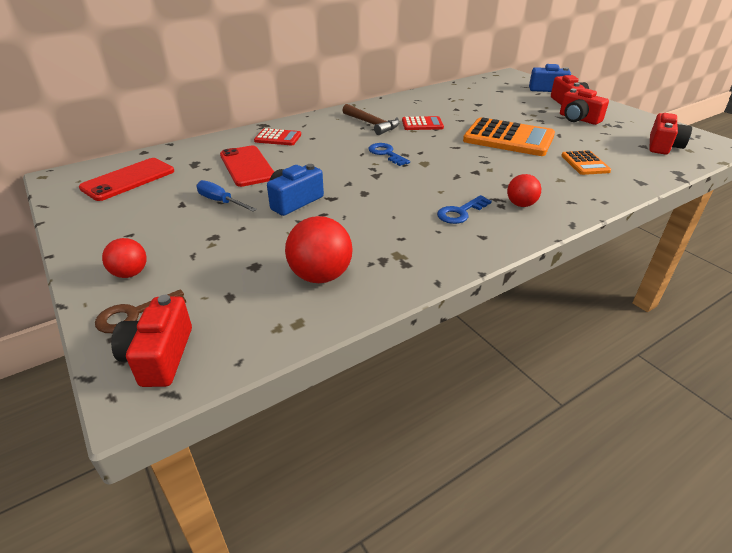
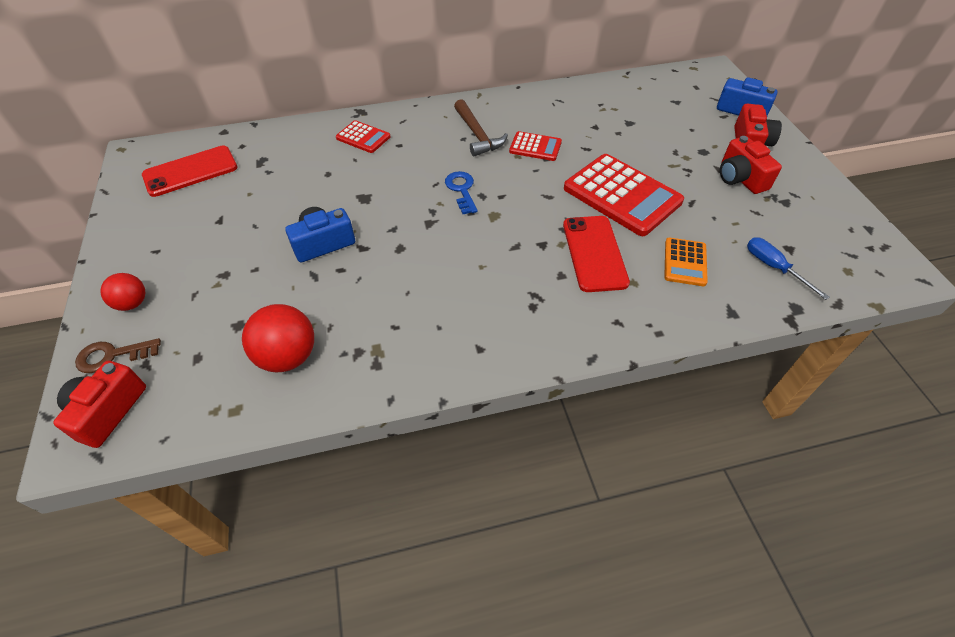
camera: 20 degrees right, 15 degrees up
blue screwdriver [196,180,257,212] -> blue screwdriver moved to [747,237,830,300]
red phone [220,145,274,187] -> red phone moved to [563,216,630,292]
blue key [437,195,492,224] -> none
orange calculator [463,117,555,156] -> red calculator [564,154,684,236]
red ball [507,174,541,207] -> none
red camera [649,113,692,155] -> none

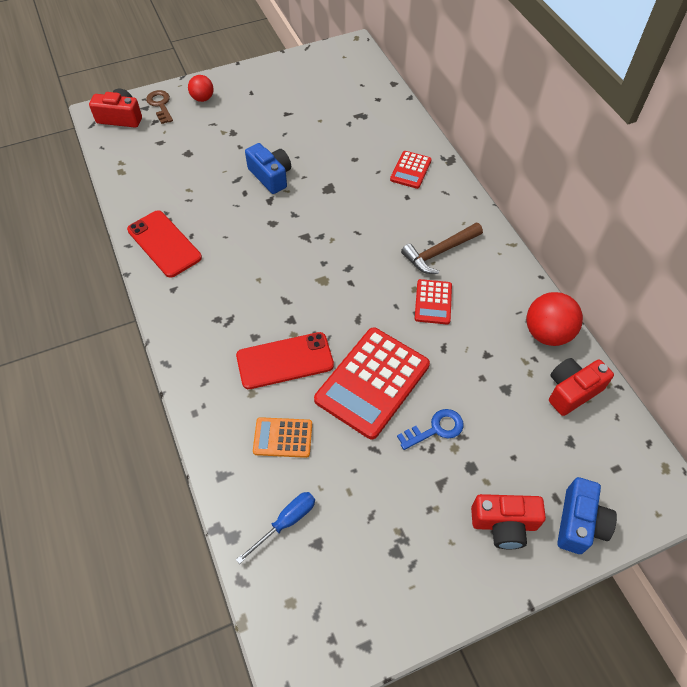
camera: 80 degrees right, 5 degrees up
red phone [142,146,237,197] -> red phone moved to [127,210,202,278]
red ball [242,304,314,372] -> red ball moved to [526,292,583,346]
blue key [445,171,478,214] -> blue key moved to [397,409,464,450]
red camera [720,136,782,194] -> red camera moved to [549,358,614,416]

